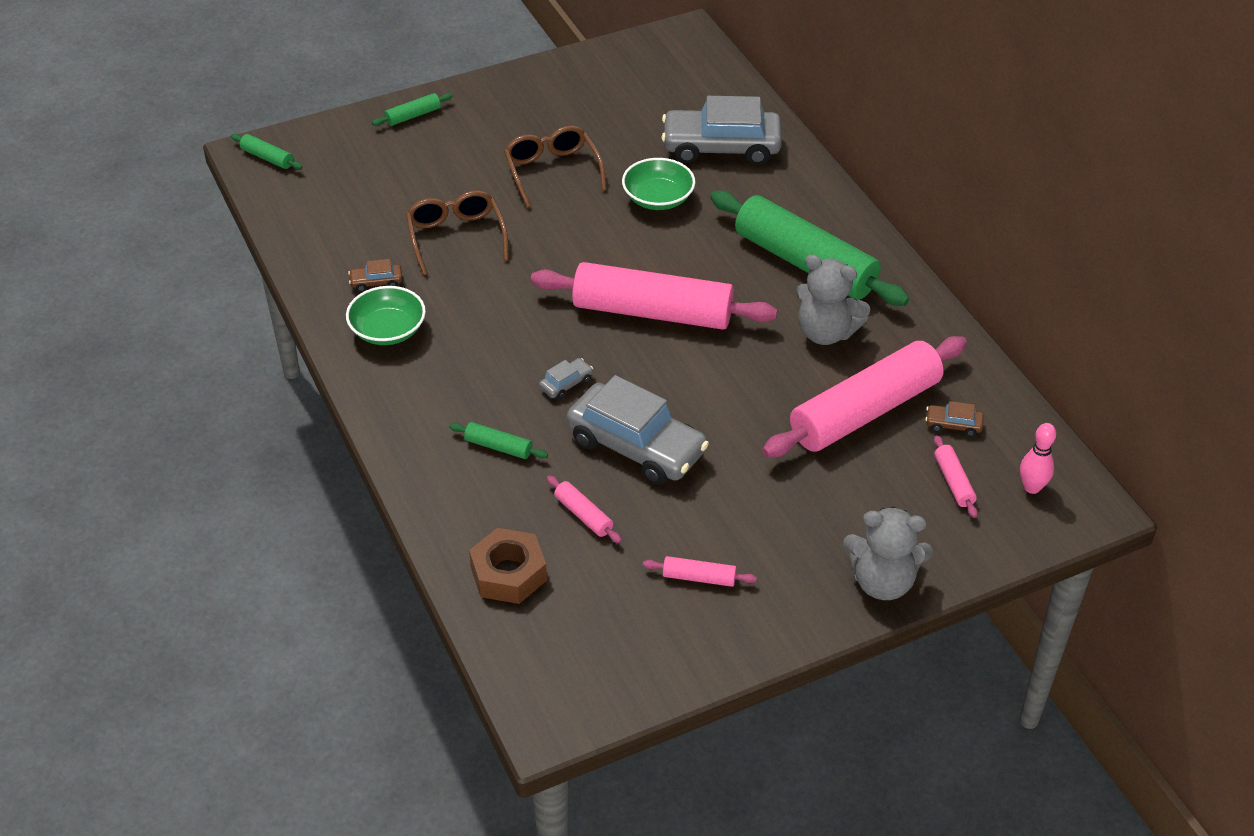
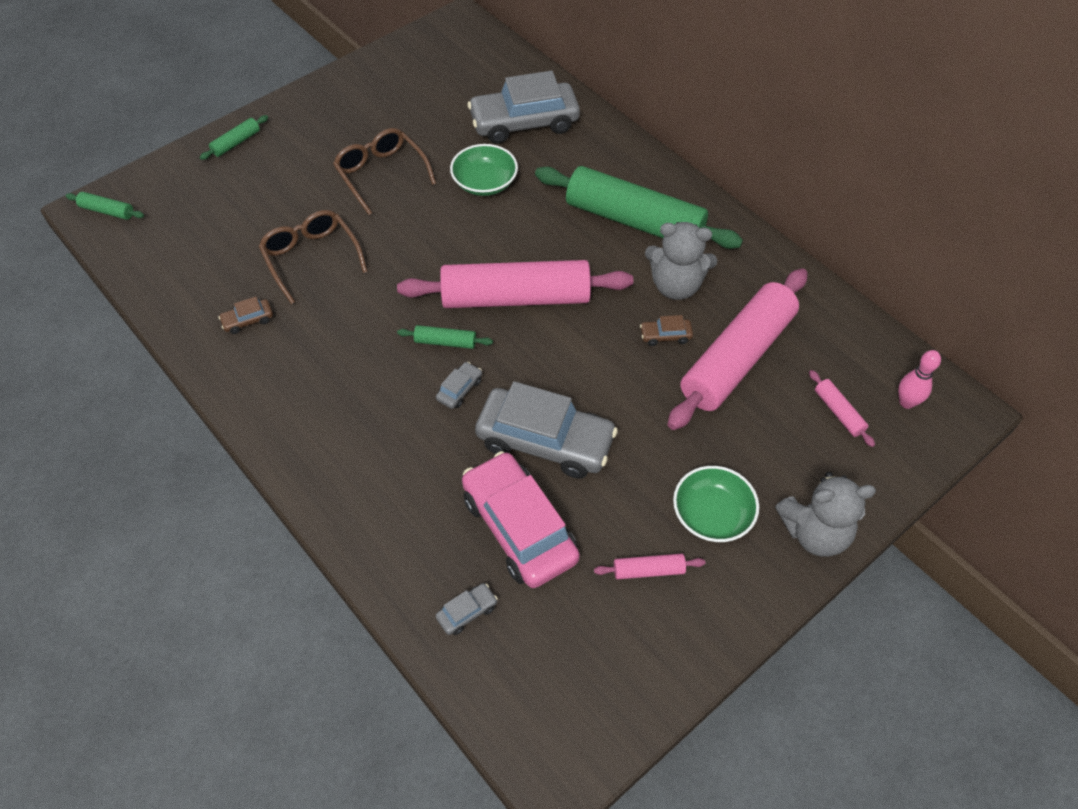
camera: 15 degrees left, 10 degrees up
green bowl [346,286,426,345] -> green bowl moved to [673,466,759,542]
green rolling pin [449,422,548,459] -> green rolling pin moved to [397,325,493,349]
brown nut [469,528,547,604] -> grey car [436,583,498,635]
pink rolling pin [547,475,622,543] -> pink car [462,451,580,588]
brown car [925,401,984,437] -> brown car moved to [640,315,693,346]

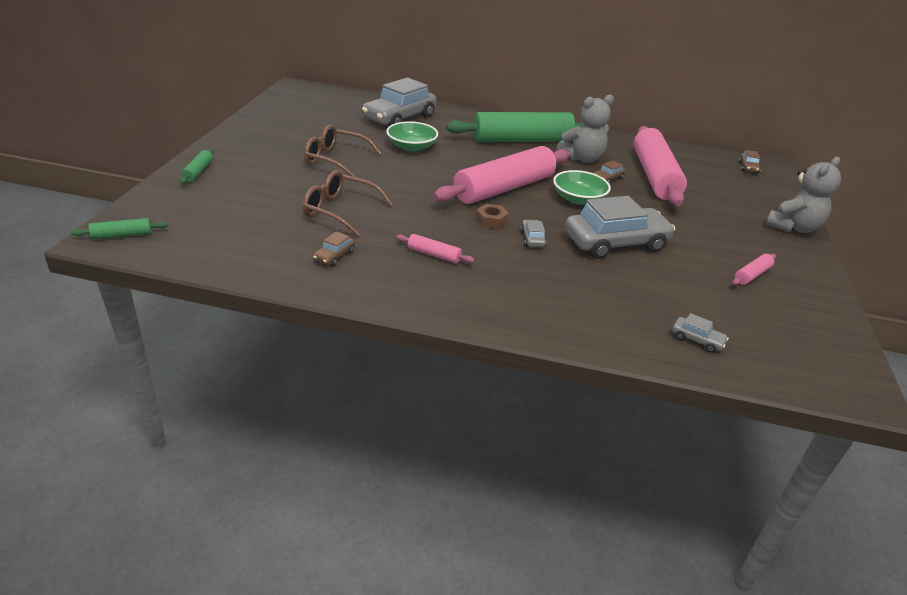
camera: 40 degrees left, 20 degrees down
green rolling pin [397,325,493,349] -> brown nut [476,204,509,229]
grey car [436,583,498,635] -> grey car turned 105 degrees clockwise [672,313,729,353]
pink car [462,451,580,588] -> none
green bowl [673,466,759,542] -> green bowl moved to [553,170,611,205]
pink rolling pin [809,370,875,447] -> pink rolling pin moved to [396,234,475,263]
pink bowling pin [898,350,941,409] -> brown car [739,150,761,173]

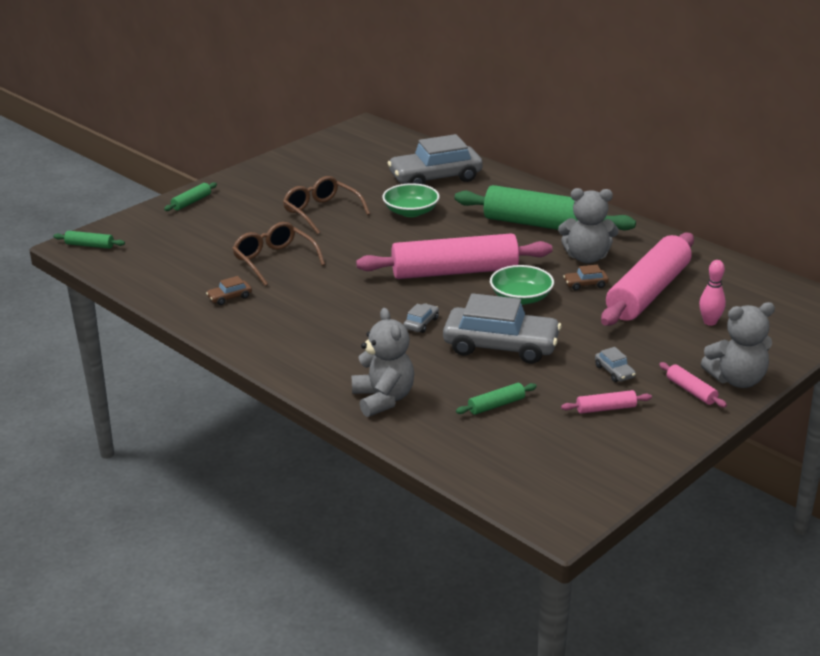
camera: 35 degrees right, 5 degrees down
pink rolling pin [396,234,475,263] -> pink rolling pin moved to [659,362,727,408]
brown nut [476,204,509,229] -> none
grey car [672,313,729,353] -> grey car moved to [595,347,636,382]
brown car [739,150,761,173] -> none
none -> grey teddy bear [352,308,414,417]
none -> green rolling pin [456,383,537,415]
none -> pink bowling pin [699,260,726,326]

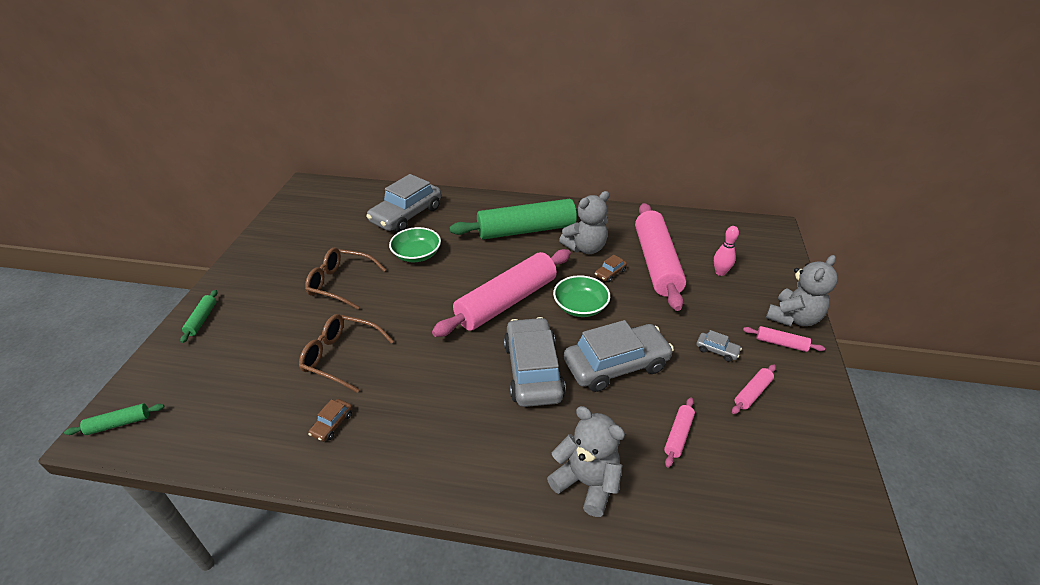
camera: 35 degrees left, 10 degrees up
grey car [404,303,439,333] -> grey car [504,317,566,407], size x2.44
green rolling pin [456,383,537,415] -> pink rolling pin [664,397,695,468]

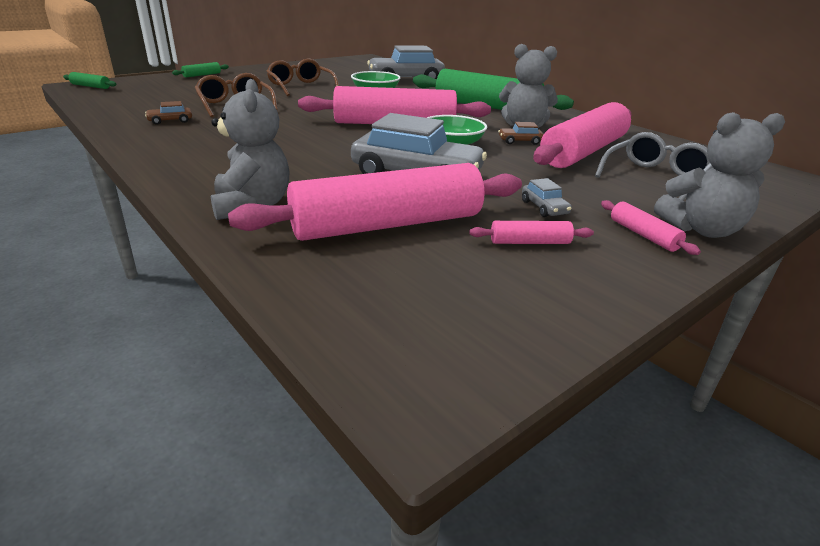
camera: 40 degrees right, 10 degrees down
grey car [504,317,566,407] -> none
pink rolling pin [664,397,695,468] -> pink rolling pin [228,163,522,241], size x2.49
pink bowling pin [714,226,739,276] -> grey glasses [595,132,713,201]

